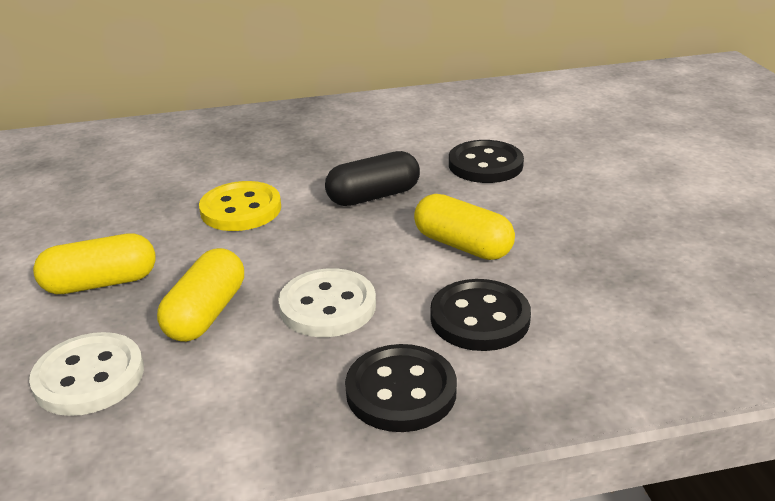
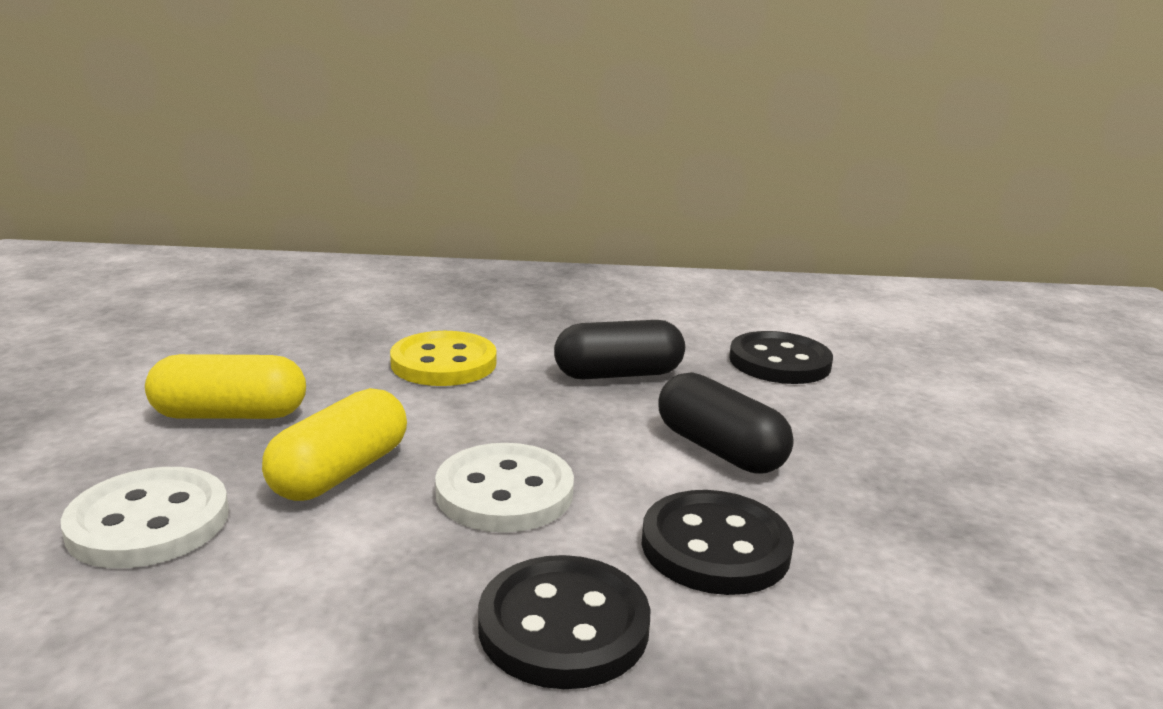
camera: 10 degrees right, 10 degrees down
yellow capsule [414,194,515,260] -> black capsule [658,372,794,474]

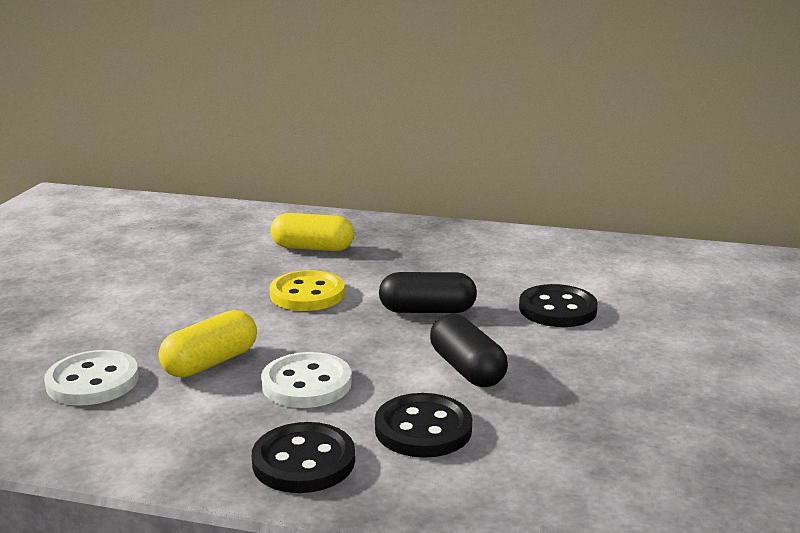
camera: 15 degrees right, 0 degrees up
yellow capsule [145,354,306,419] -> yellow capsule moved to [271,213,354,251]

